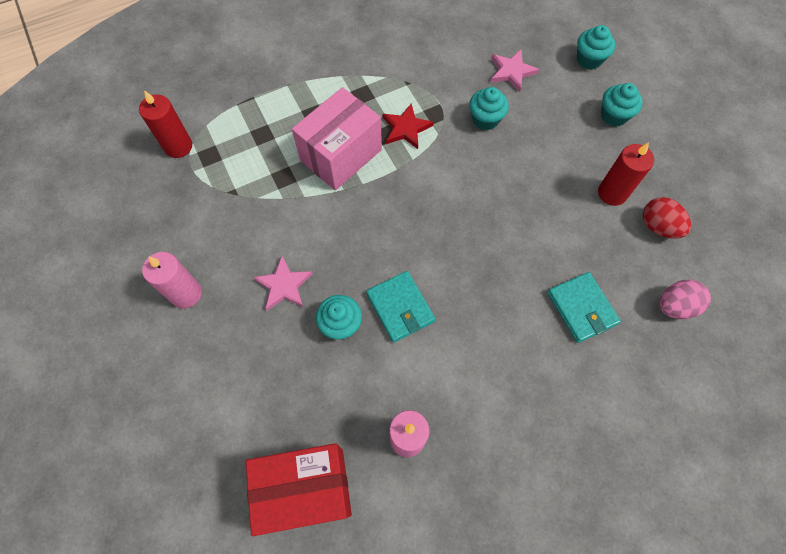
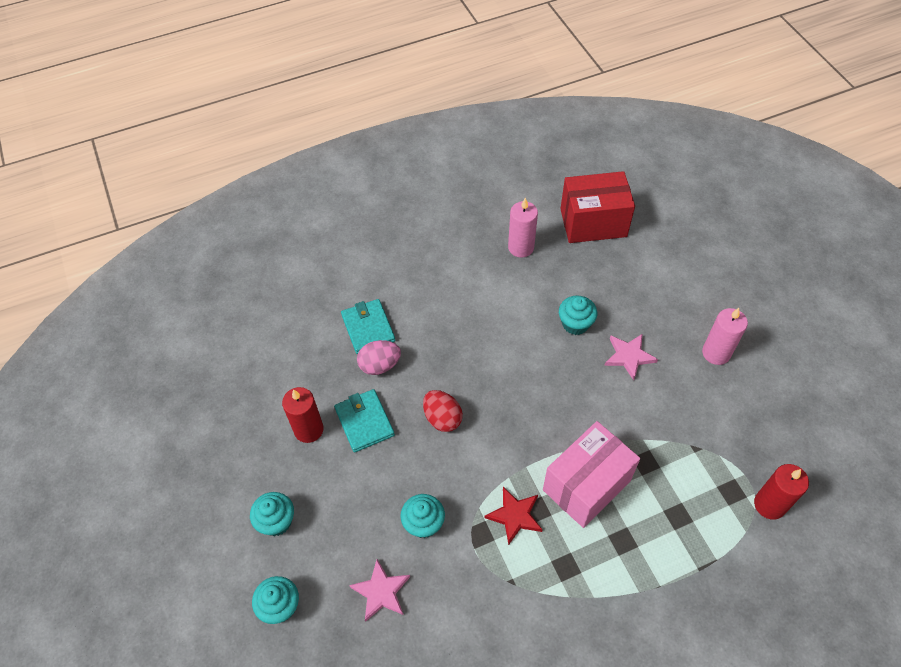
camera: 175 degrees left, 10 degrees down
turquoise wallet [366,271,435,343] -> turquoise wallet moved to [334,389,395,452]
red egg [643,197,691,239] -> red egg moved to [423,390,463,432]
pink egg [659,280,711,319] -> pink egg moved to [357,340,401,375]

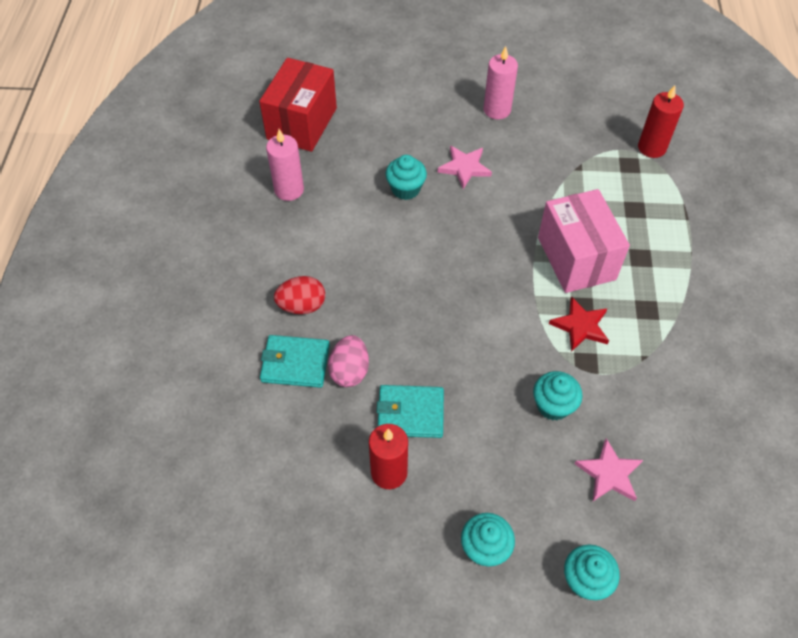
camera: 65 degrees left, 0 degrees up
red egg [423,390,463,432] -> red egg moved to [274,276,325,314]

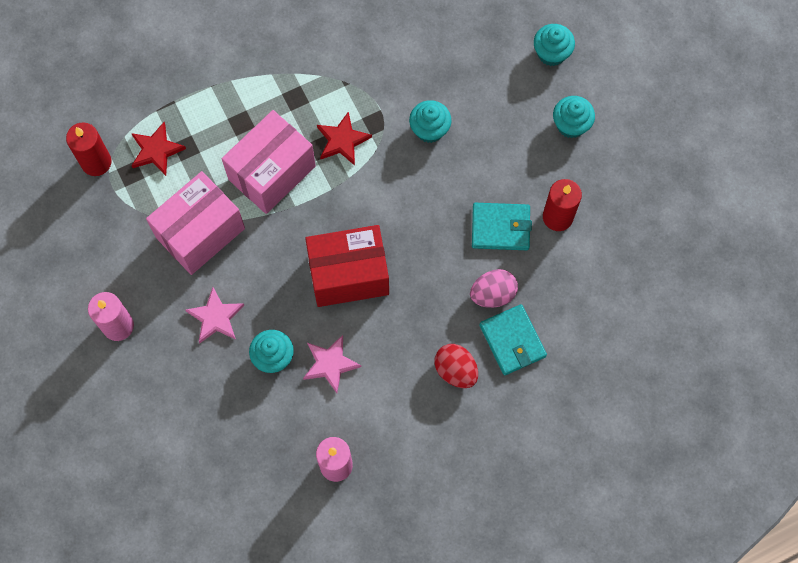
camera: 120 degrees left, 15 degrees up
red box [259,58,337,152] -> red box moved to [305,225,389,307]
turquoise wallet [376,385,444,438] -> turquoise wallet turned 60 degrees counterclockwise [472,203,532,250]
pink star [575,438,643,501] -> pink star moved to [303,335,362,393]
none -> red star [131,122,186,176]
none -> pink box [146,171,245,275]

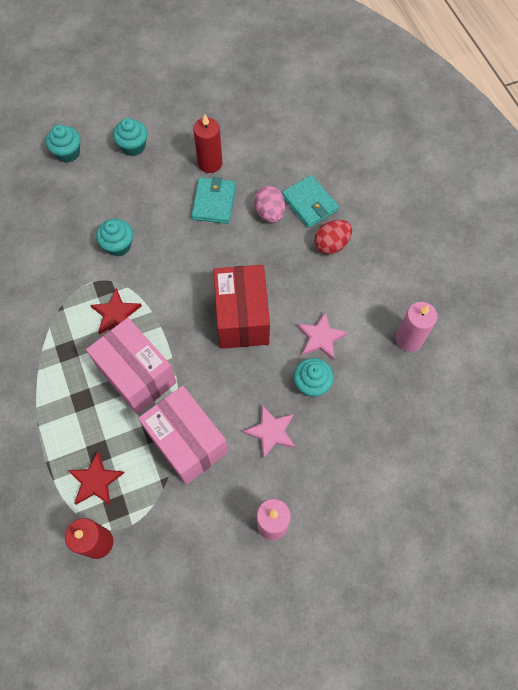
camera: 85 degrees left, 5 degrees down
turquoise wallet [479,304,547,375] -> turquoise wallet turned 75 degrees clockwise [282,175,339,228]

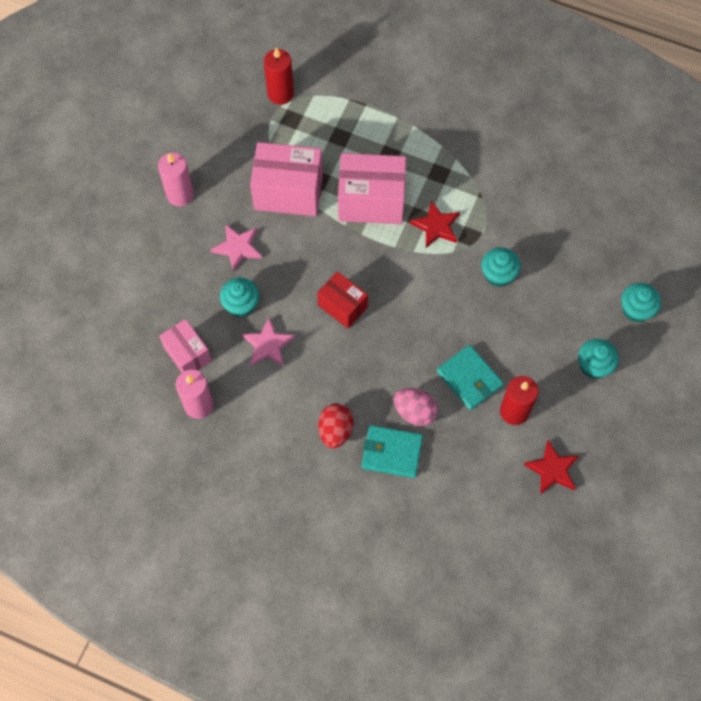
camera: 135 degrees right, 0 degrees up
red star [68,451,124,506] -> red star moved to [524,441,579,495]
red box [213,265,270,349] -> red box [317,271,368,329], size x0.61
none -> pink box [159,319,212,372]

